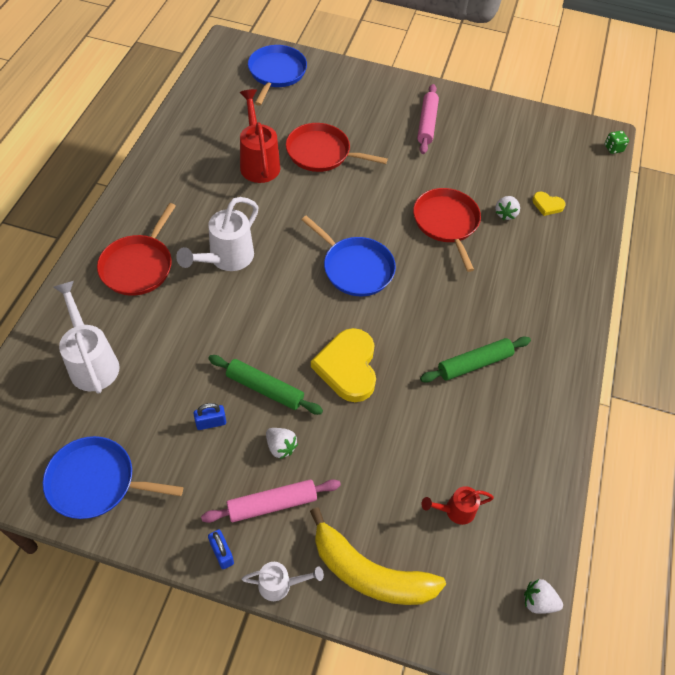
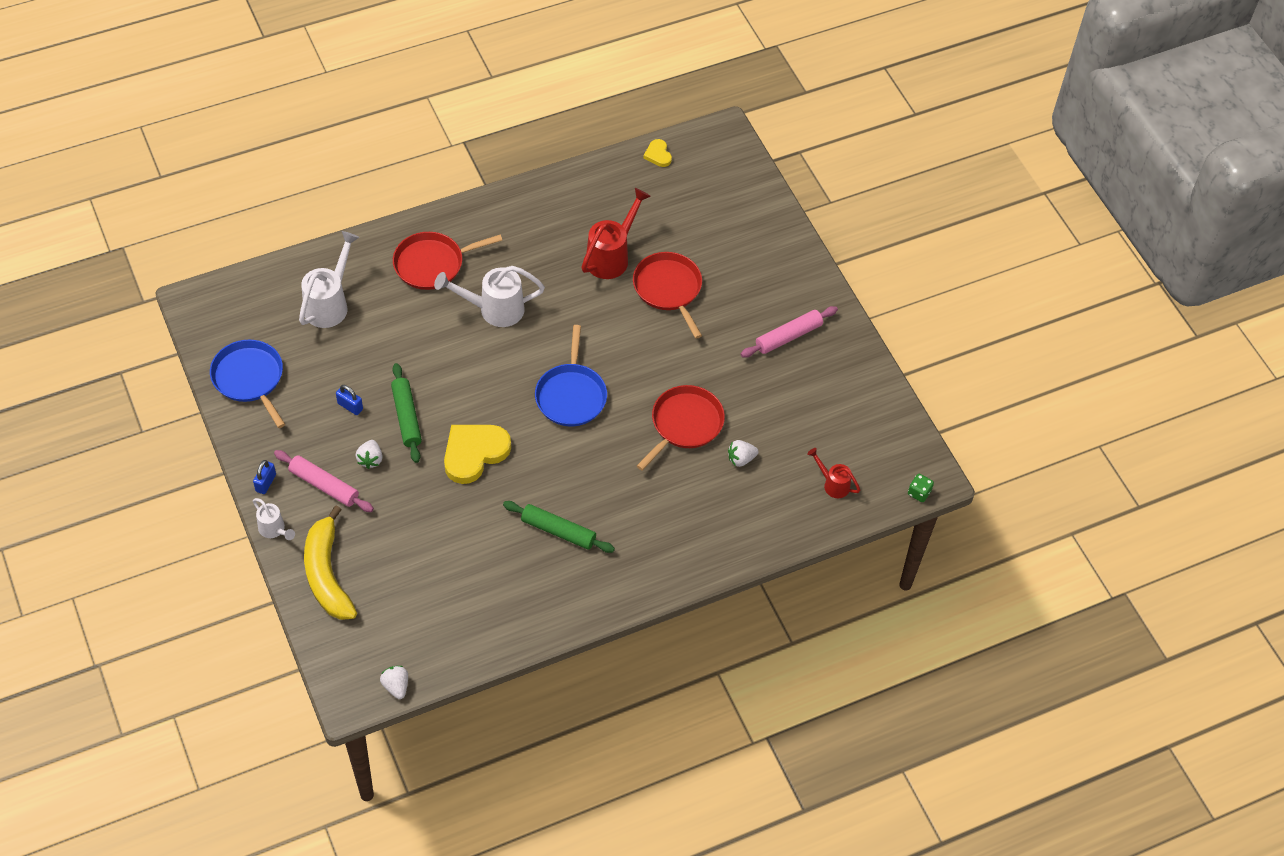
camera: 50 degrees right, 0 degrees up
blue pan [248,45,307,106] -> none
red watering can [421,486,494,525] -> red watering can moved to [807,448,860,498]
yellow heart [532,192,566,216] -> yellow heart moved to [643,139,672,167]

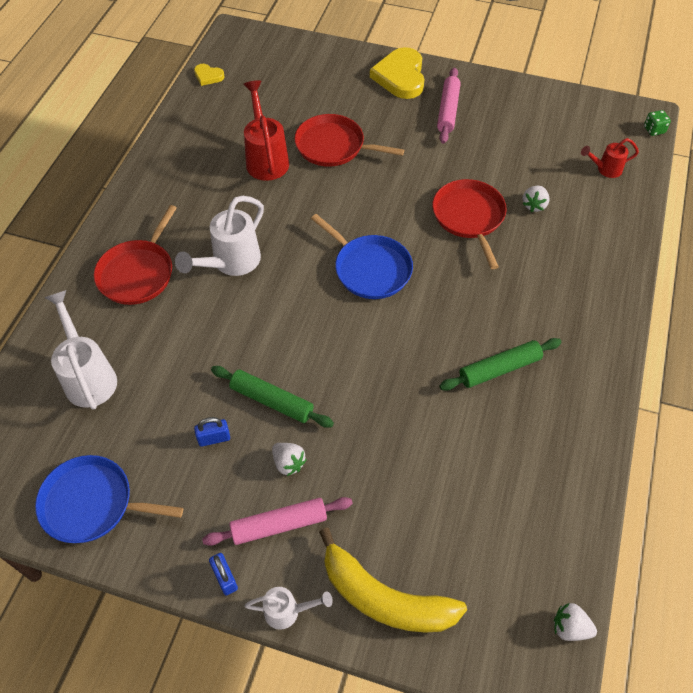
camera: 45 degrees left, 0 degrees up
yellow heart [444,425,511,484] -> yellow heart moved to [370,47,424,99]

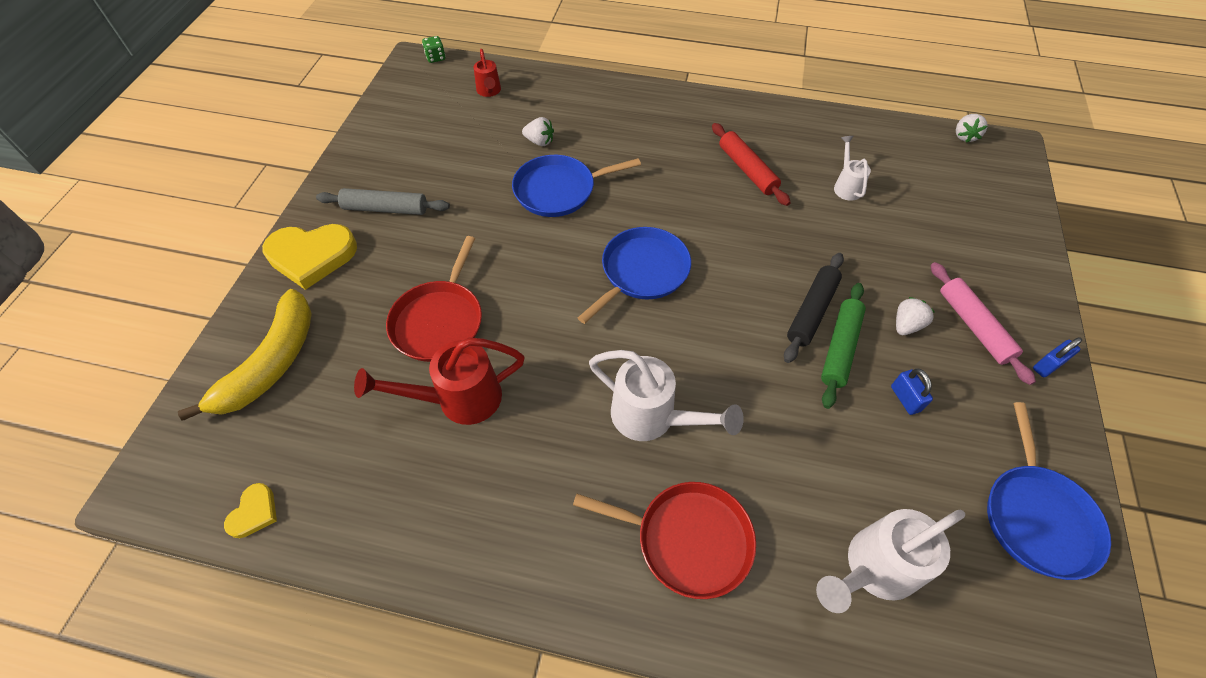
camera: 95 degrees left, 0 degrees up
white watering can [245,587,333,630] -> white watering can moved to [834,136,871,201]
yellow banana [319,527,467,633] -> yellow banana moved to [178,289,312,420]
red pan [432,179,507,269] -> blue pan [512,155,641,217]
pink rolling pin [437,68,461,144] -> grey rolling pin [316,188,450,215]
green rolling pin [439,338,562,391] -> red rolling pin [712,123,791,206]
none -> black rolling pin [784,253,844,363]

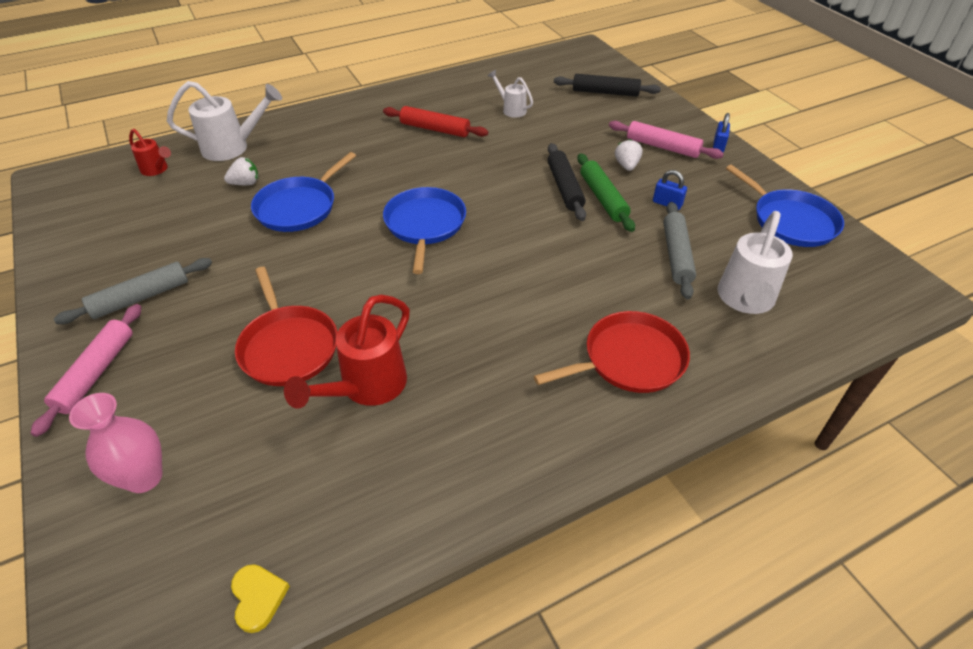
camera: 40 degrees left, 10 degrees down
yellow banana [178,289,312,420] -> pink vase [69,393,163,493]
yellow heart [262,224,357,290] -> pink rolling pin [31,304,141,437]
green dice [422,36,446,63] -> none
white watering can [589,350,744,441] -> white watering can moved to [167,81,282,161]
white strawberry [956,114,988,143] -> none
none -> black rolling pin [554,74,661,97]
none -> grey rolling pin [663,202,696,299]

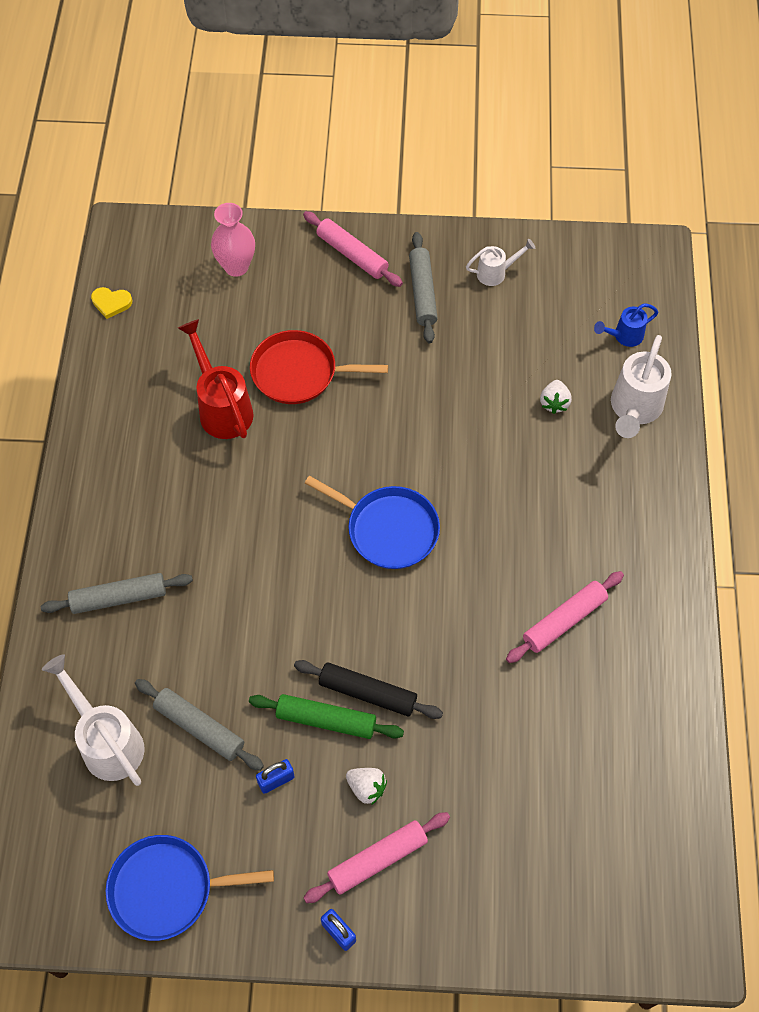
camera: 120 degrees right, 15 degrees up
red watering can [129,129,171,176] -> blue watering can [594,303,658,347]
blue pan [251,152,356,232] -> none
red rolling pin [383,106,488,137] -> pink rolling pin [506,571,624,663]
white watering can [488,70,533,118] -> white watering can moved to [466,239,535,286]
red pan [534,311,690,393] -> grey rolling pin [41,573,193,614]
black rolling pin [554,74,661,97] -> none

